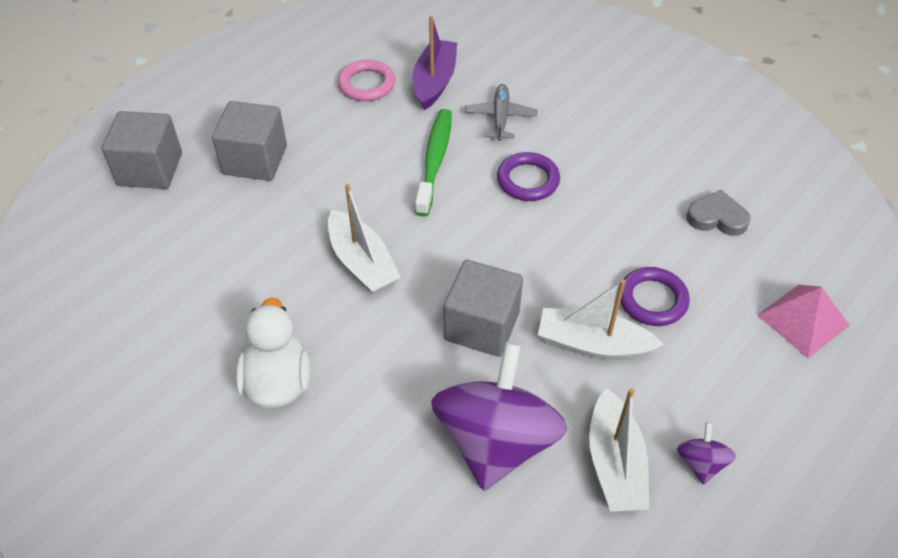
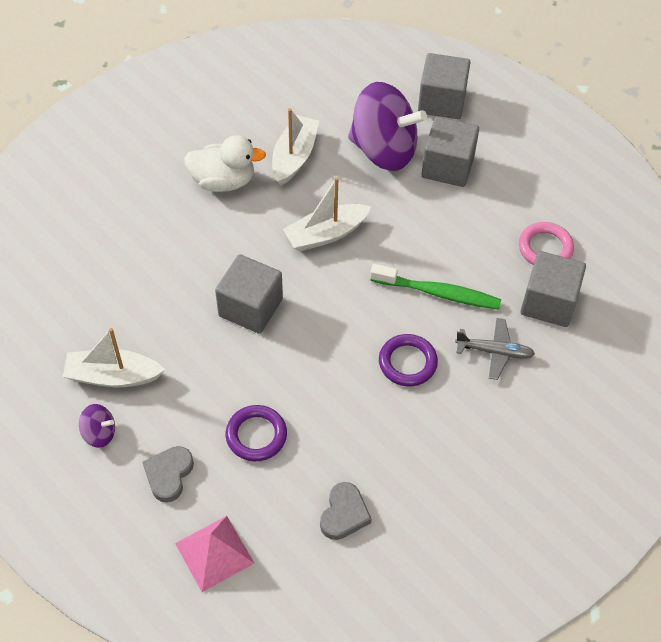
camera: 95 degrees right, 5 degrees up
purple boat [413,16,457,110] -> grey cube [520,251,586,327]
purple spinning top [431,342,567,491] -> purple spinning top moved to [348,82,427,171]
white boat [538,279,664,360] -> white boat moved to [272,108,319,185]
none -> grey heart [143,446,194,503]

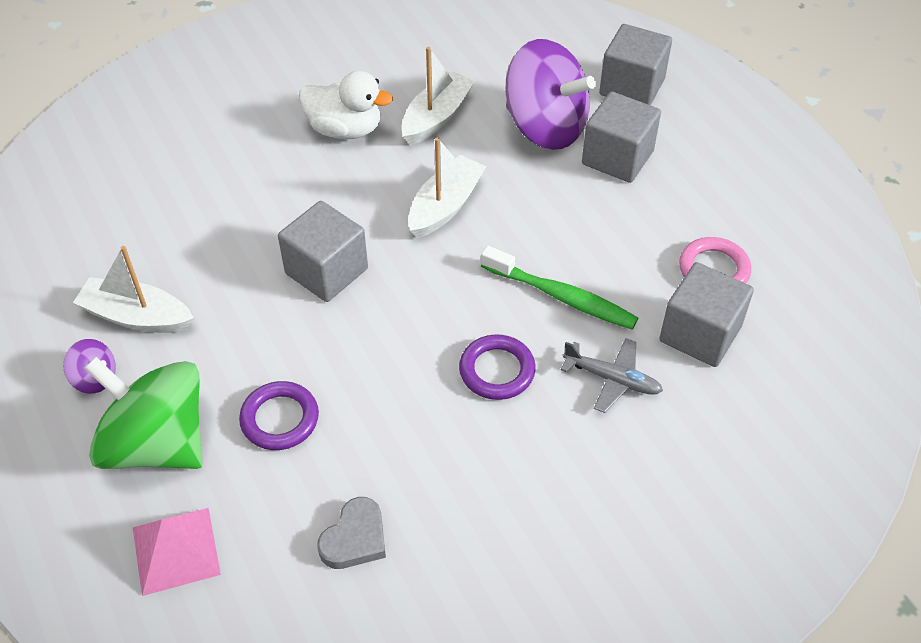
camera: 15 degrees right, 5 degrees down
grey heart [143,446,194,503] -> green spinning top [84,357,203,469]
white boat [283,177,371,251] -> white boat turned 135 degrees clockwise [408,138,486,238]

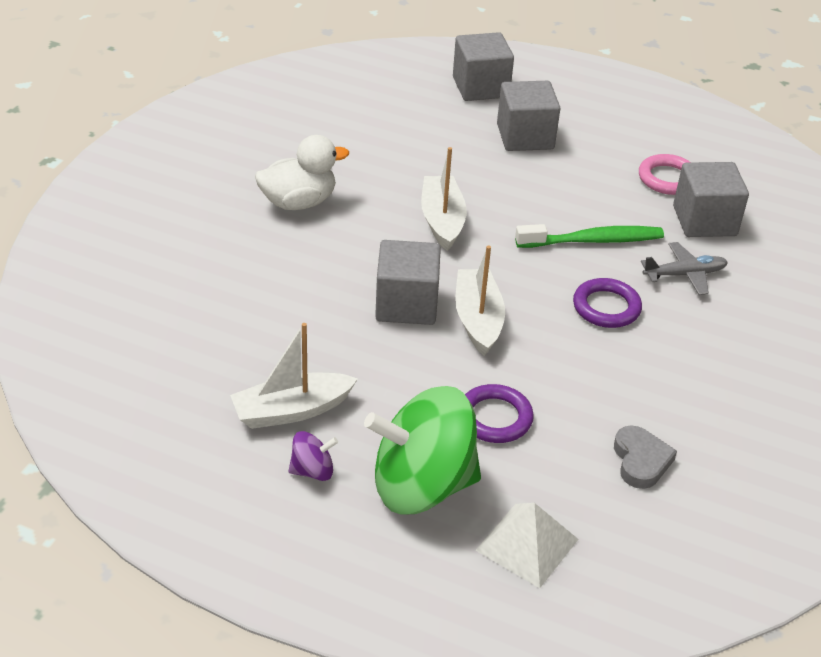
camera: 40 degrees left, 10 degrees down
pink pyramid [133,508,221,596] -> white pyramid [475,503,579,588]
white boat [401,47,475,145] -> white boat moved to [455,246,505,356]
purple spinning top [506,39,596,150] -> none

